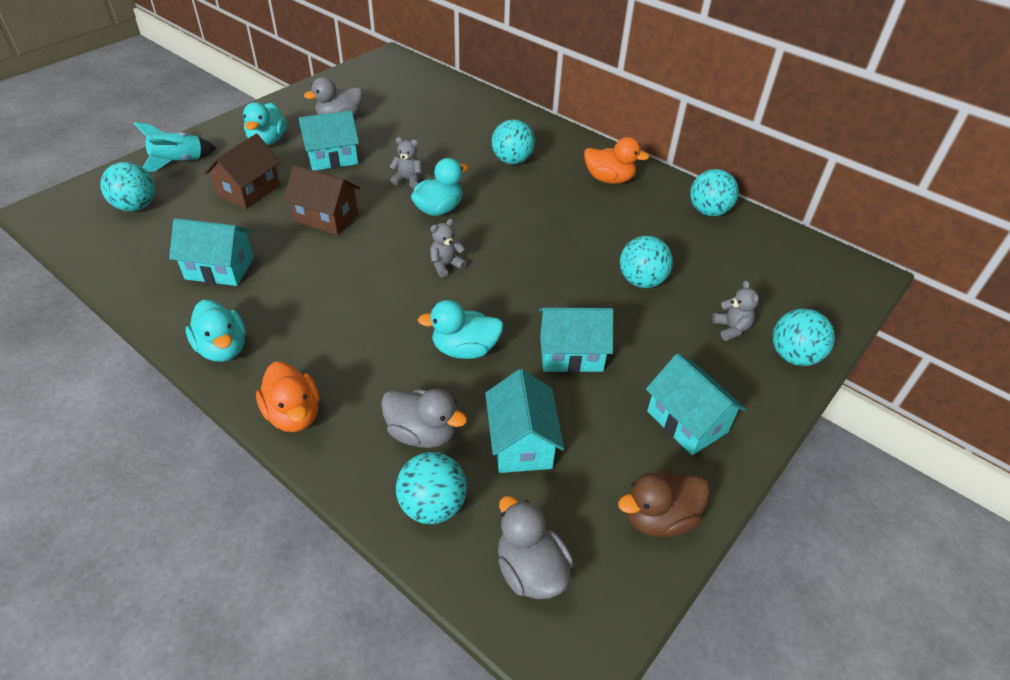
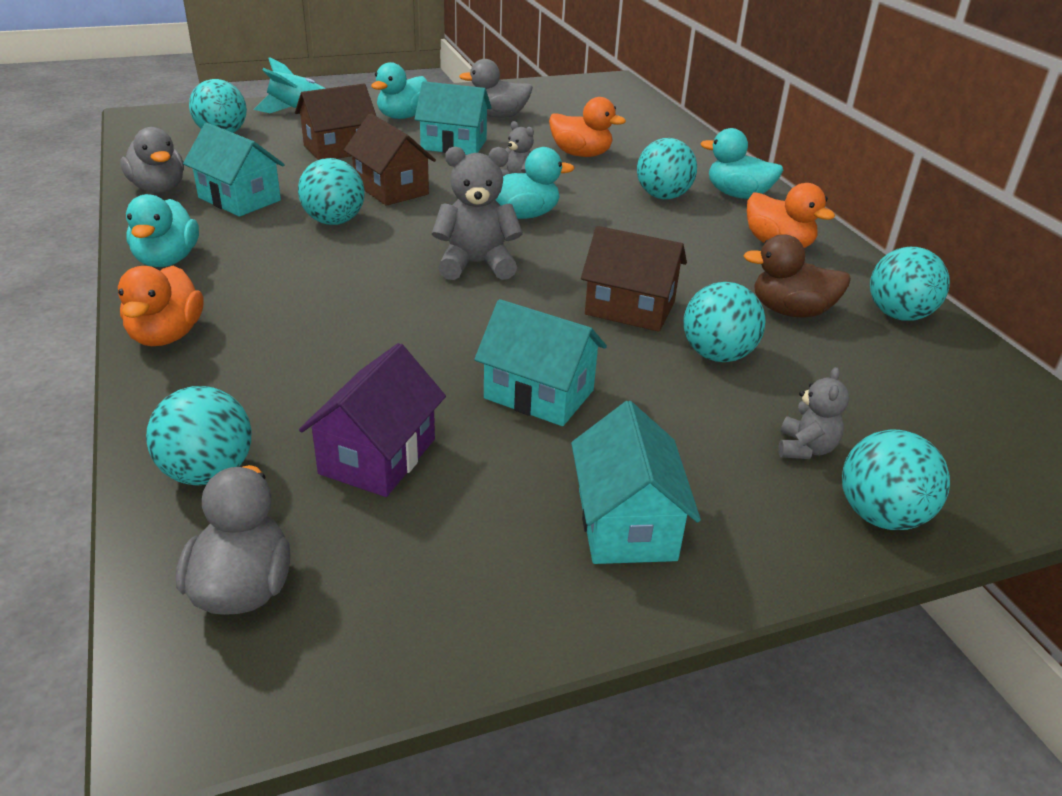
camera: 30 degrees right, 10 degrees down
grey duck [381,389,467,448] -> grey duck moved to [120,127,184,193]
turquoise duck [418,300,504,359] -> turquoise duck moved to [701,128,783,199]
grey teddy bear [430,219,467,277] -> grey teddy bear [432,147,523,280], size x1.71
turquoise house [485,369,564,473] -> purple house [299,343,446,497]
brown duck [618,471,710,537] -> brown duck moved to [743,234,851,318]
none -> turquoise ball [298,158,365,225]
none -> orange duck [549,97,626,157]
none -> brown house [581,226,687,332]

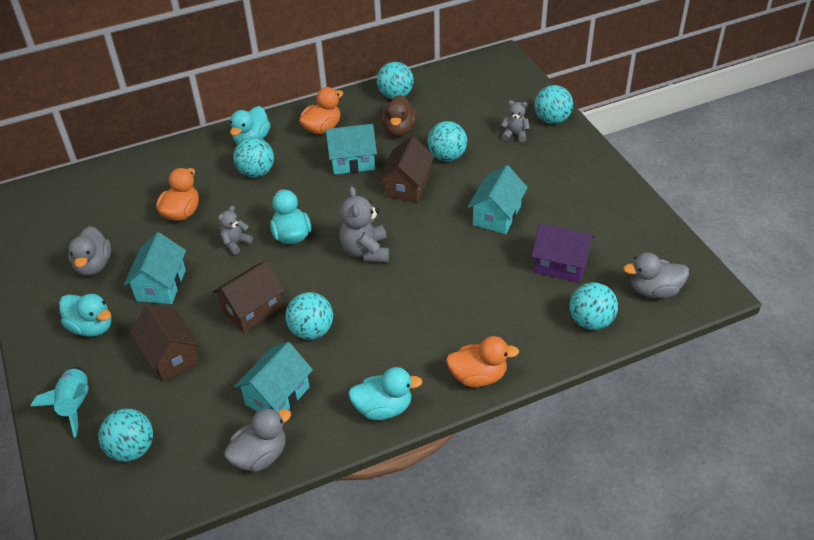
camera: 90 degrees left, 10 degrees up
turquoise house [571,401,701,564] -> turquoise house moved to [326,124,377,175]

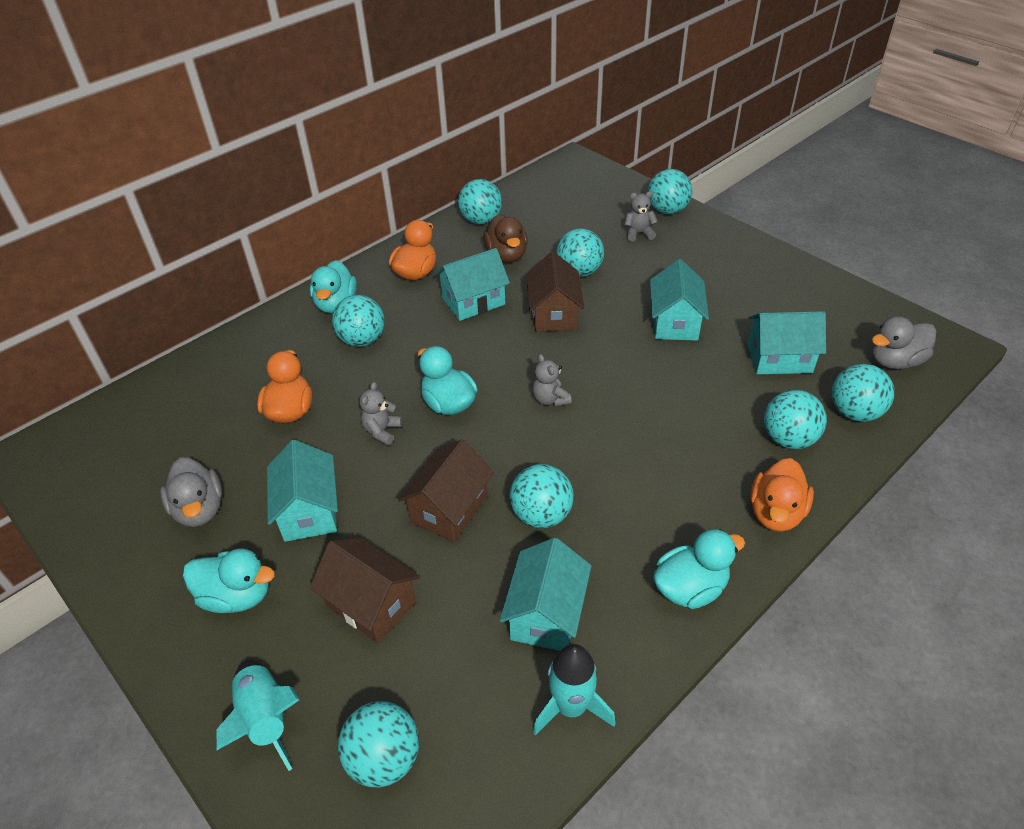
camera: 20 degrees left, 0 degrees up
grey duck [224,408,291,472] -> turquoise rocket [533,644,616,735]
grey teddy bear [339,186,389,263] -> grey teddy bear [532,354,572,407], size x0.58
orange duck [446,336,519,387] -> orange duck turned 135 degrees clockwise [750,458,814,532]
purple house [531,223,595,283] -> turquoise house [748,311,826,374]
none -> turquoise ball [764,390,827,449]

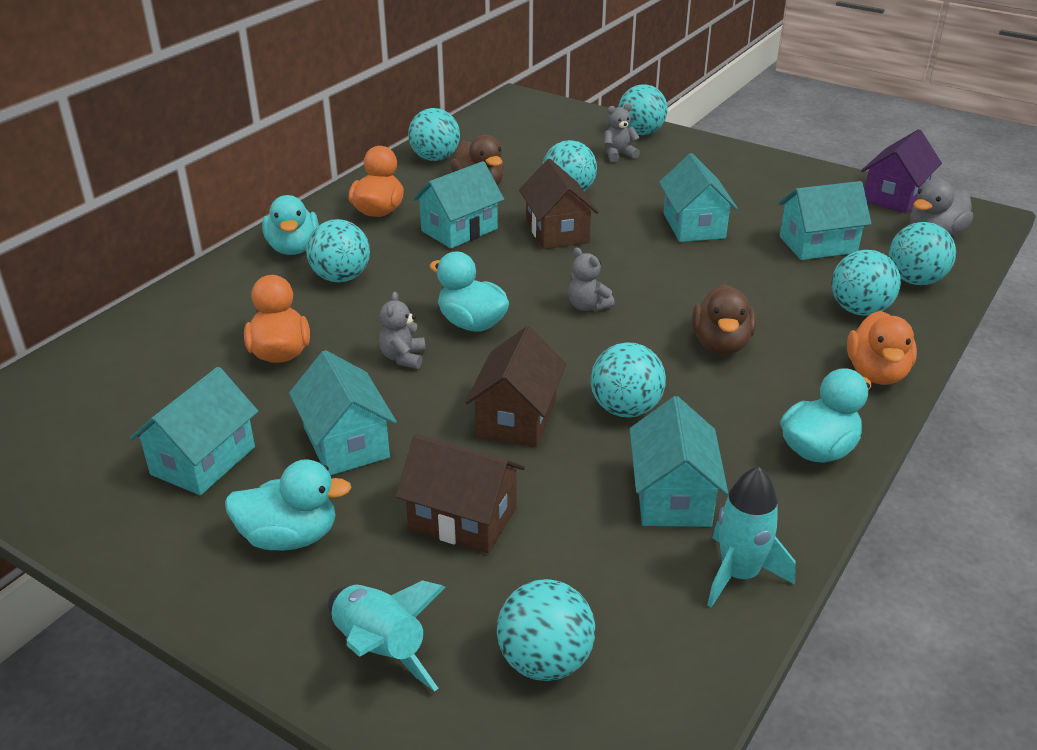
camera: 15 degrees left, 10 degrees down
grey duck [160,457,223,527] -> turquoise house [129,367,258,495]
none -> brown duck [692,284,756,355]
none -> purple house [861,129,942,214]

